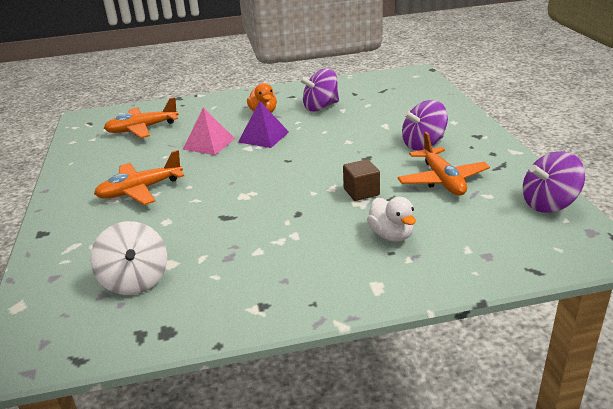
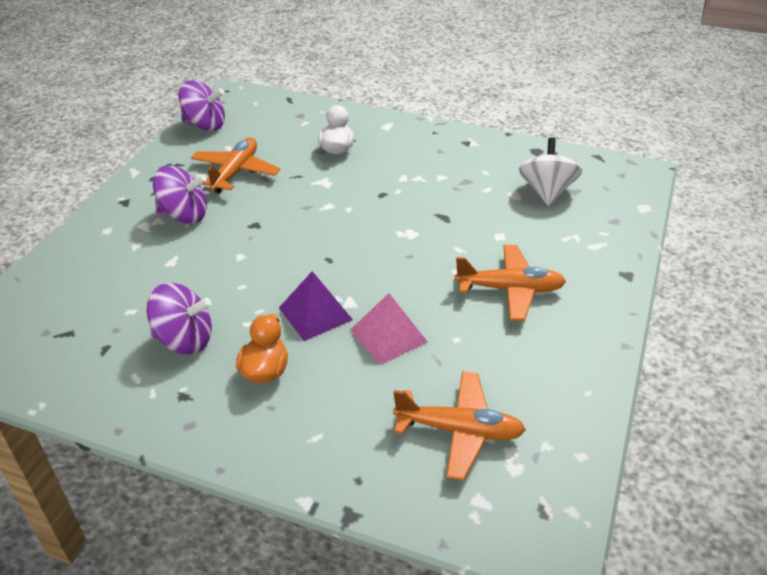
camera: 150 degrees left, 10 degrees up
brown cube [343,159,380,201] -> none

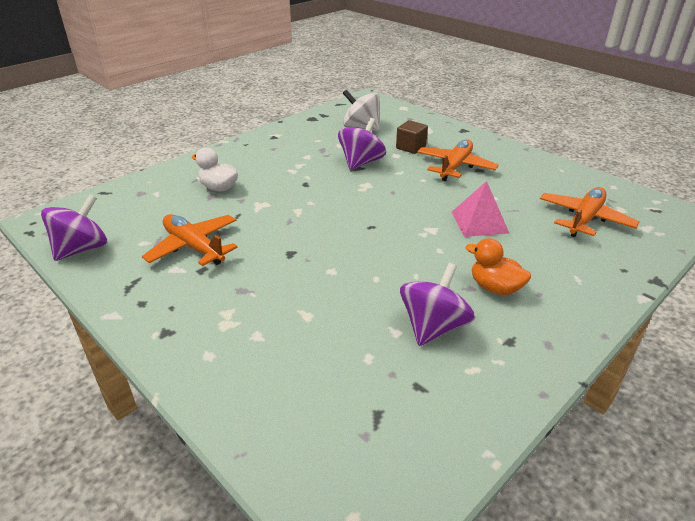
camera: 65 degrees left, 5 degrees down
purple spinning top [153,166,207,224] -> purple spinning top moved to [338,118,386,170]
purple pyramid [279,271,353,341] -> none
none -> brown cube [396,120,428,154]

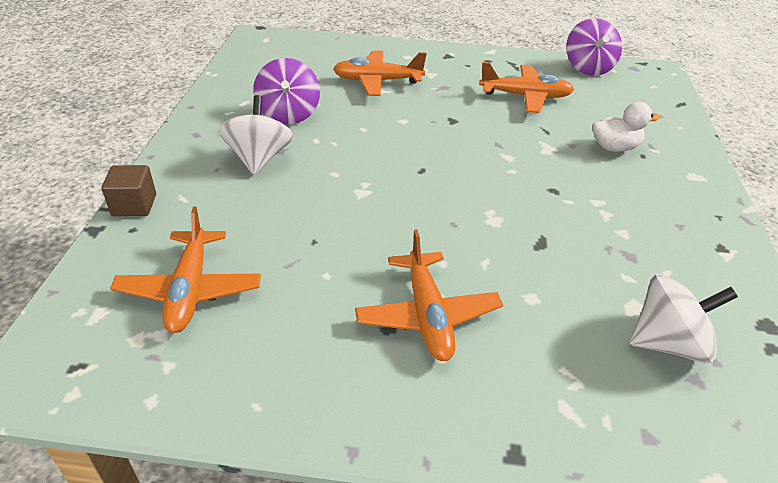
camera: 140 degrees right, 5 degrees up
purple spinning top [338,118,386,170] -> none
brown cube [396,120,428,154] -> brown cube moved to [102,165,156,216]
pink pyramid [452,181,510,237] -> none
orange duck [466,238,531,295] -> white spinning top [219,95,293,175]
none -> orange plane [333,50,427,96]

